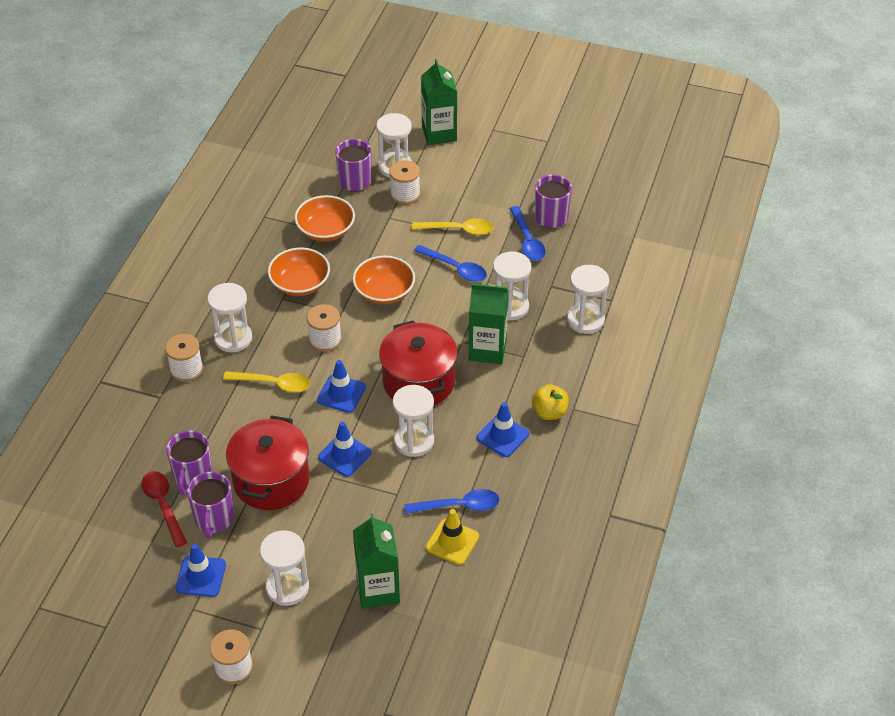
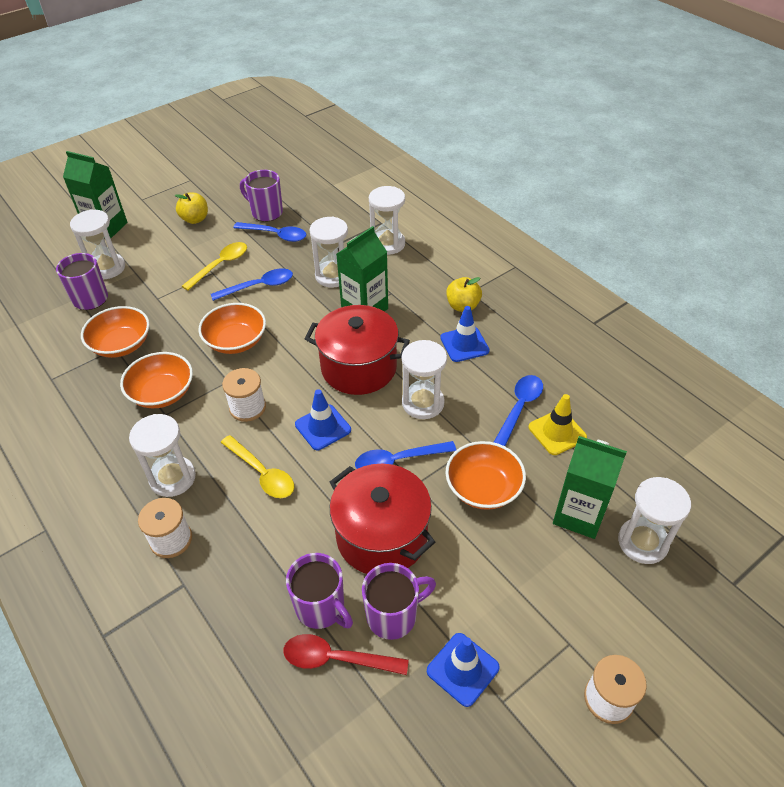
camera: 55 degrees left, 0 degrees up
purple mug [187,472,234,538] -> purple mug turned 60 degrees counterclockwise [362,563,436,640]
yellow spoon [223,371,310,393] -> yellow spoon turned 90 degrees clockwise [221,435,294,498]
white hourglass [260,530,309,606] -> white hourglass moved to [618,477,691,564]
blue traffic cone [318,422,371,477] -> blue spoon [355,441,456,469]
white spool [389,160,420,205] -> none
none -> yellow apple [175,193,208,224]
none -> orange bowl [446,441,526,510]

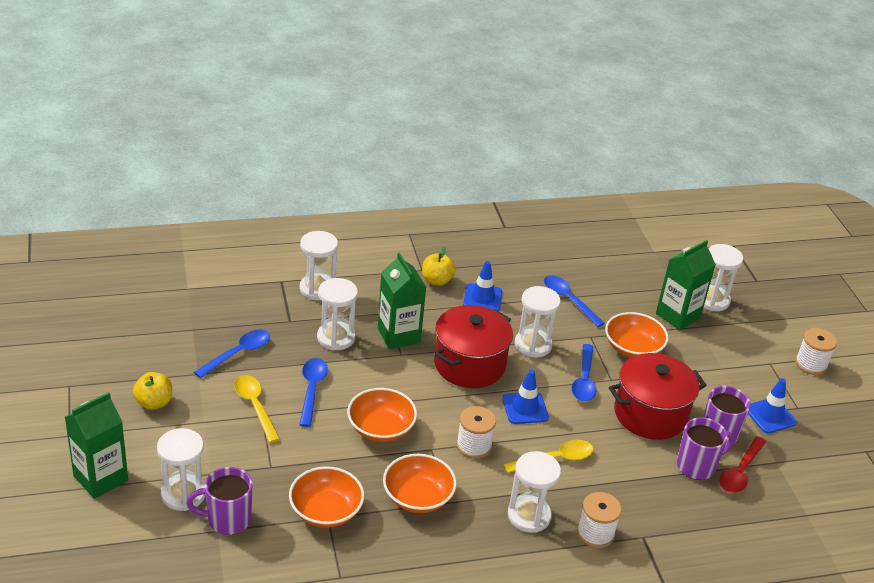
camera: 70 degrees left, 10 degrees down
purple mug [240,170,283,222] -> none
yellow traffic cone [528,394,587,455] -> none

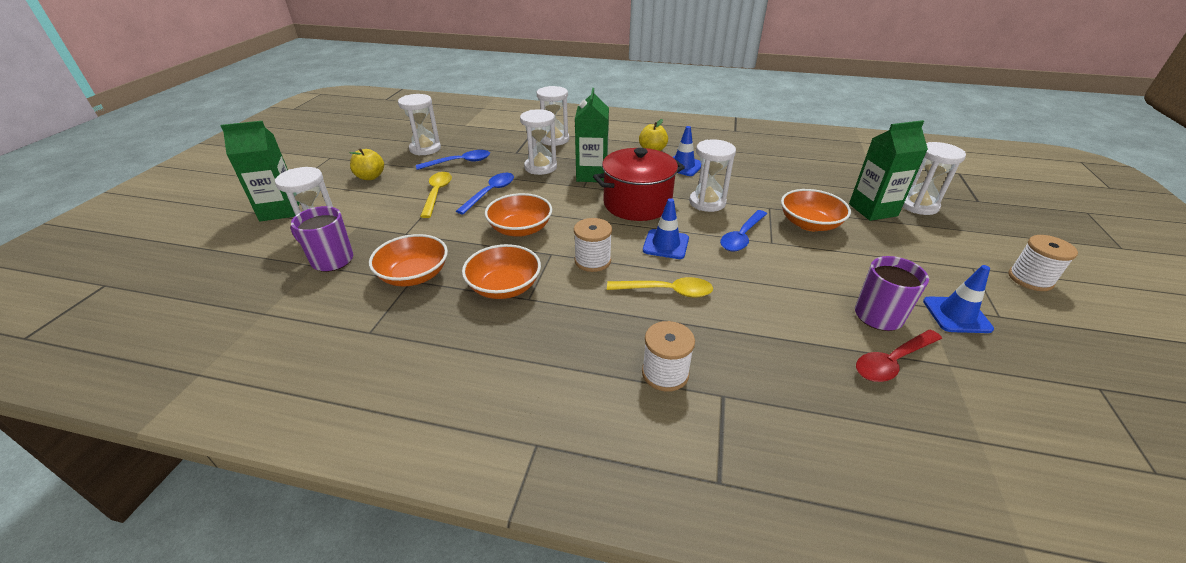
camera: 30 degrees right, 0 degrees up
white hourglass [508,451,561,533] -> white hourglass moved to [398,94,441,156]
blue spoon [544,275,605,327] -> none
red pot [609,353,707,440] -> none
purple mug [677,417,735,480] -> none

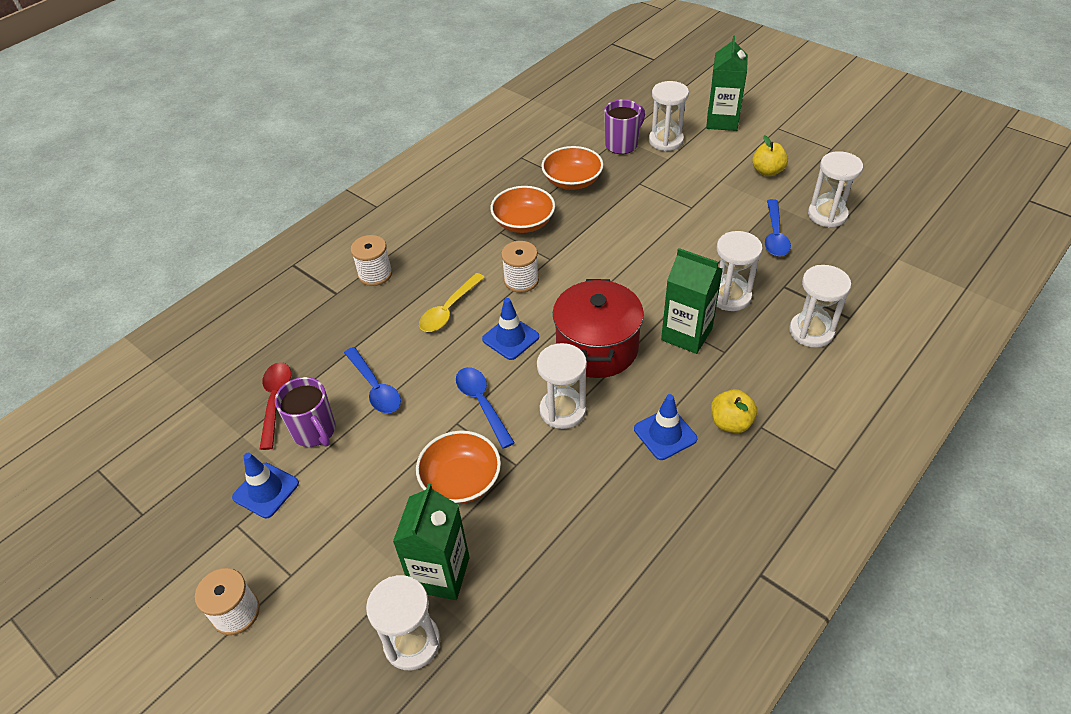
camera: 120 degrees right, 10 degrees up
yellow spoon [420,172,452,218] -> none
blue spoon [456,173,514,215] -> blue spoon moved to [344,347,401,413]
orange bowl [485,193,552,237] -> none

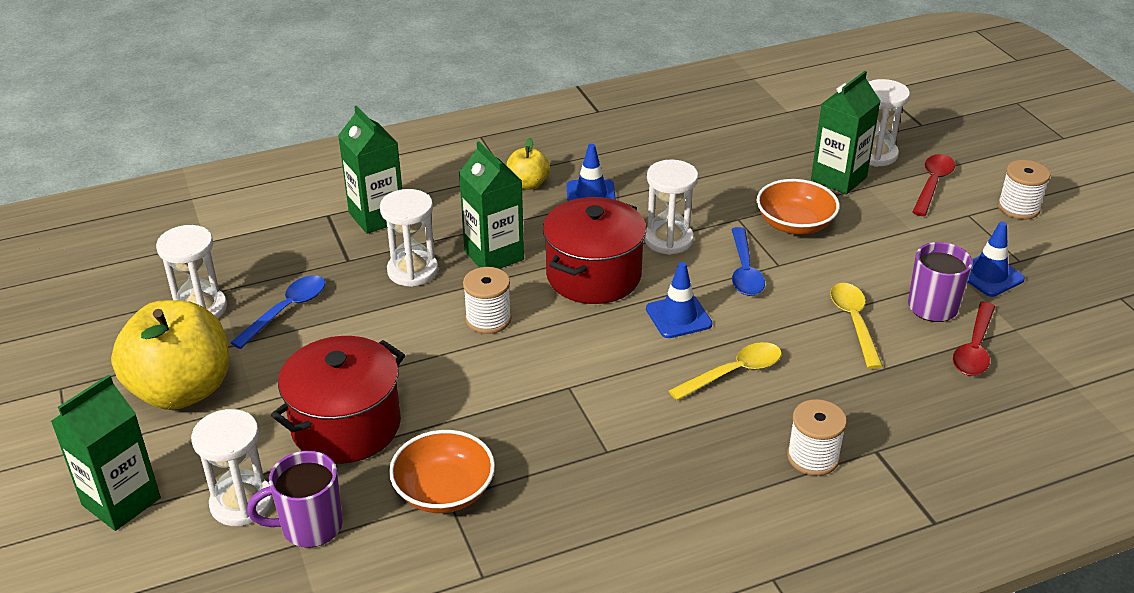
camera: 155 degrees left, 10 degrees down
blue spoon [344,347,401,413] -> yellow spoon [830,283,883,369]
orange bowl [490,186,555,233] -> none
white spool [501,241,539,293] -> white spool moved to [463,267,511,334]
yellow apple [752,135,788,177] -> yellow apple [111,300,229,410], size x2.09
white hourglass [789,265,851,348] -> green carton [338,106,402,234]
none -> red pot [271,336,405,464]
none -> red spoon [912,154,955,216]

